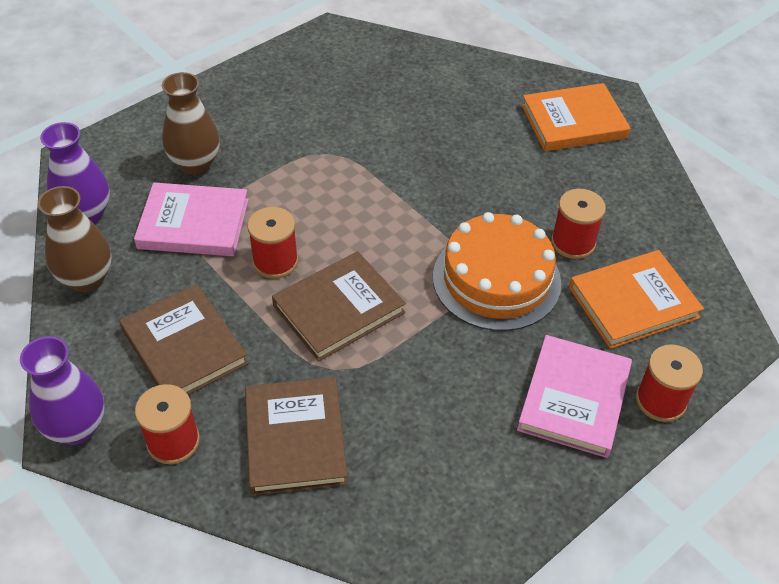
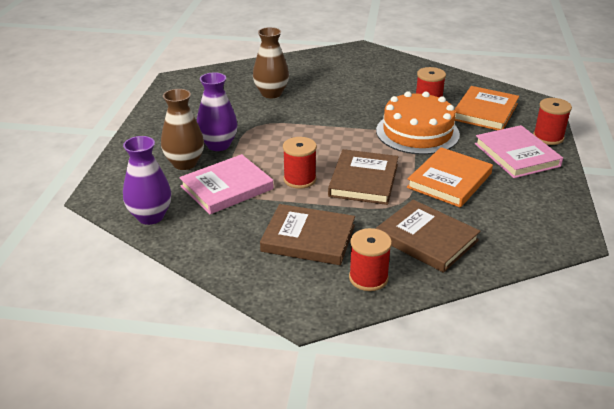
camera: 40 degrees left, 15 degrees down
purple vase [20,336,105,445] -> purple vase moved to [197,72,238,151]
brown vase [38,186,111,292] -> brown vase moved to [253,27,289,98]
orange book [522,83,630,151] -> orange book moved to [407,147,493,208]

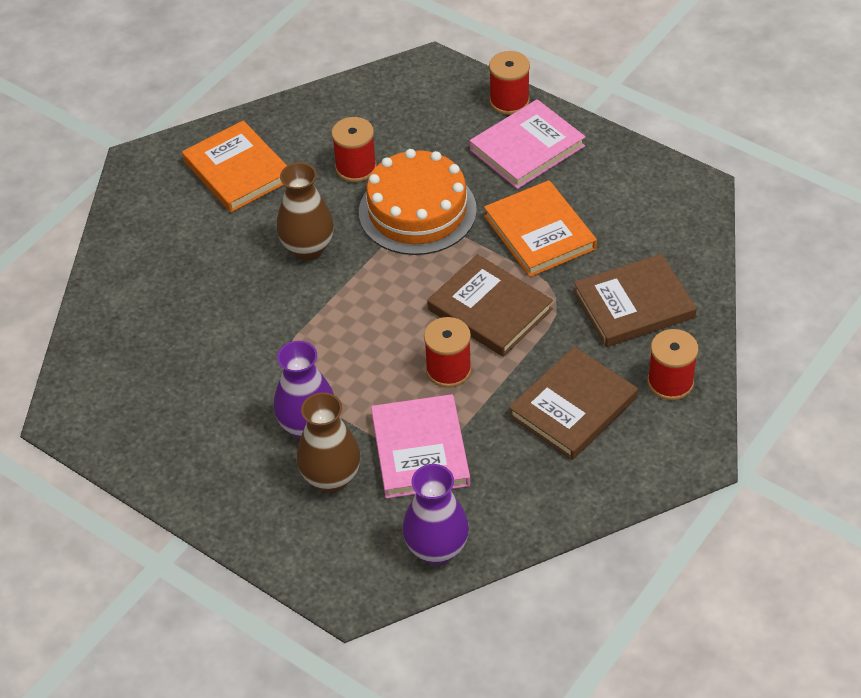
camera: 60 degrees left, 15 degrees up
brown vase [253,27,289,98] -> brown vase moved to [277,162,334,260]
orange book [455,86,519,130] -> orange book moved to [182,121,287,212]
pink book [475,125,563,178] -> pink book turned 45 degrees counterclockwise [470,99,585,189]

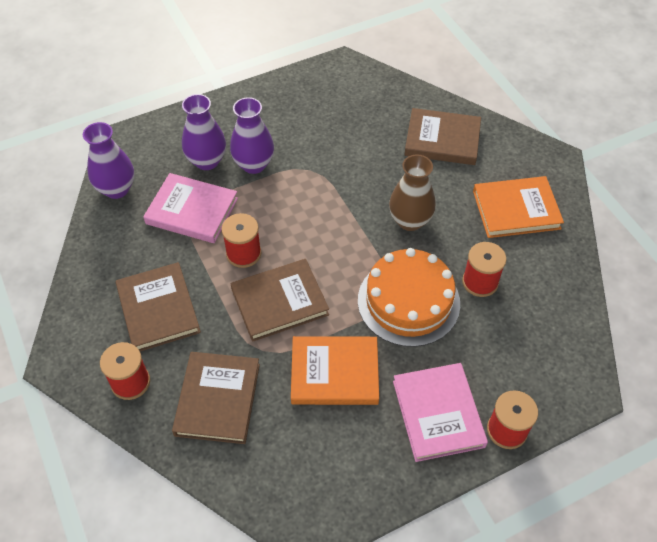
camera: 115 degrees right, 5 degrees up
brown vase [297,392,361,493] -> purple vase [182,94,226,170]
none -> brown book [404,108,481,165]

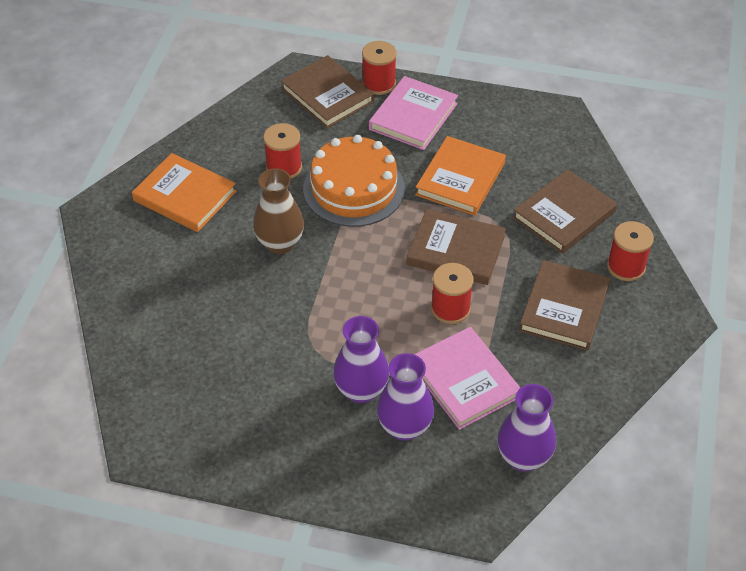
camera: 140 degrees left, 5 degrees down
orange book [291,336,379,405] -> orange book turned 75 degrees clockwise [415,136,506,216]
brown book [404,108,481,165] -> brown book moved to [281,55,374,128]

